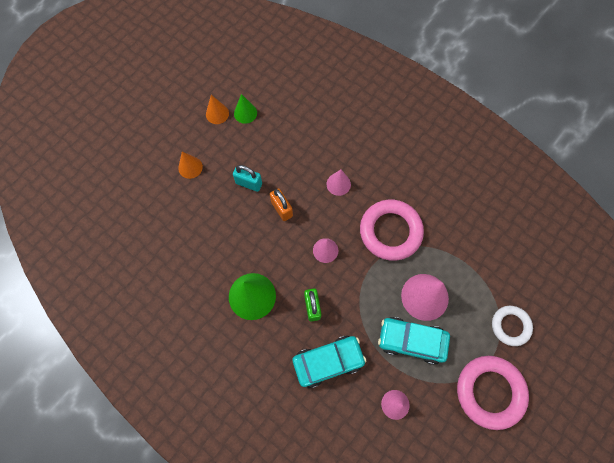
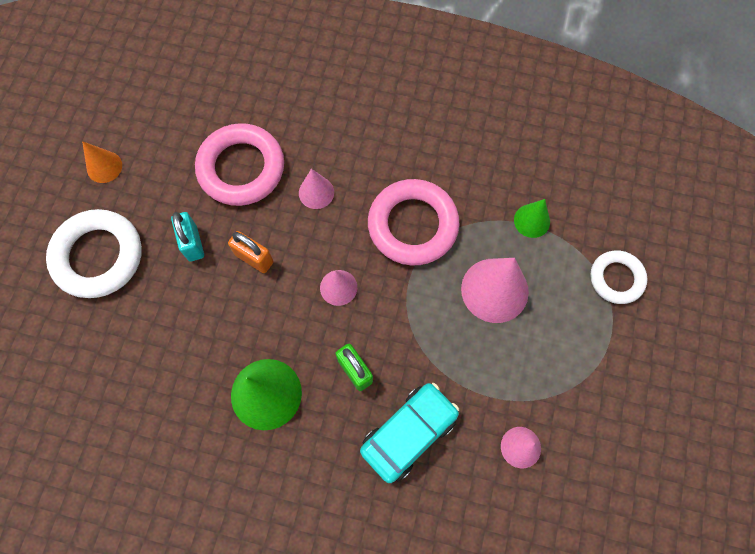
camera: 25 degrees left, 0 degrees up
orange cone [178,152,203,179] -> white ring [46,209,142,298]
turquoise padlock [233,165,262,192] -> turquoise padlock turned 75 degrees clockwise [171,212,204,262]
green cone [234,94,257,124] -> green cone moved to [514,199,550,238]
turquoise car [378,317,450,365] -> none
pink ring [457,356,529,430] -> pink ring moved to [195,123,284,206]

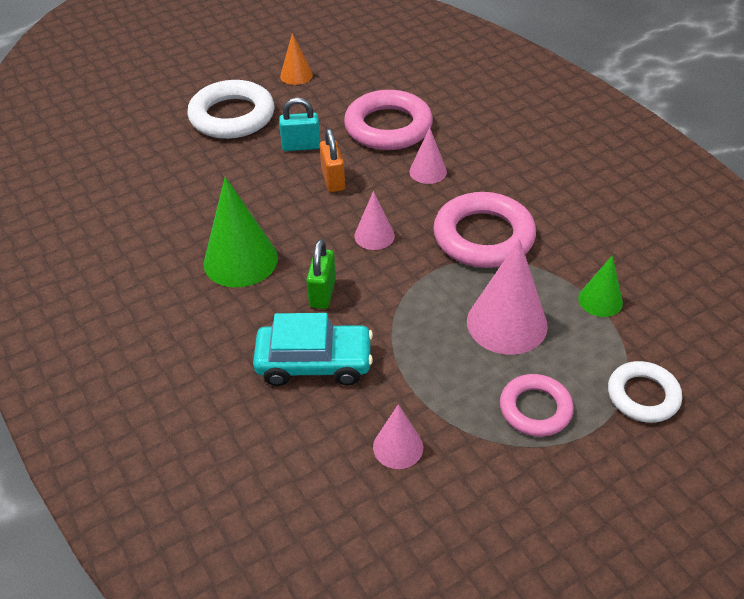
camera: 45 degrees right, 25 degrees down
turquoise padlock [171,212,204,262] -> turquoise padlock turned 60 degrees clockwise [279,98,320,151]
none -> pink ring [500,374,574,437]

